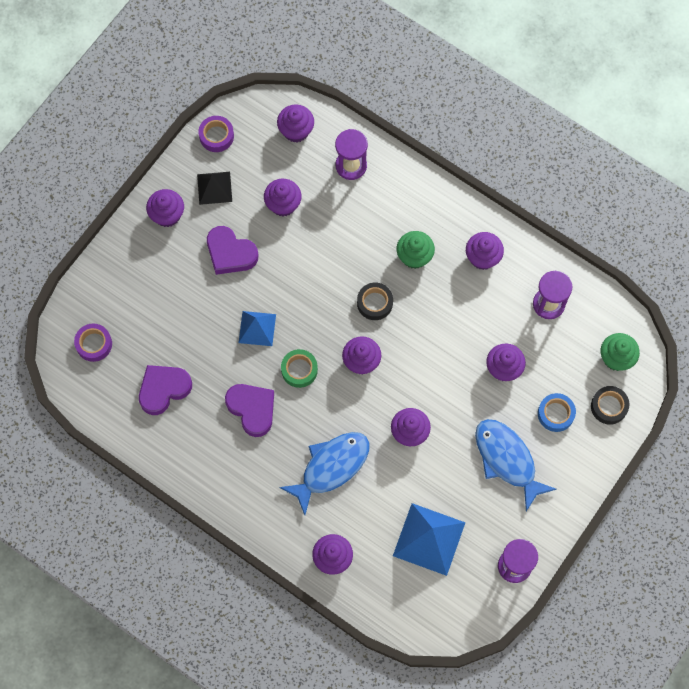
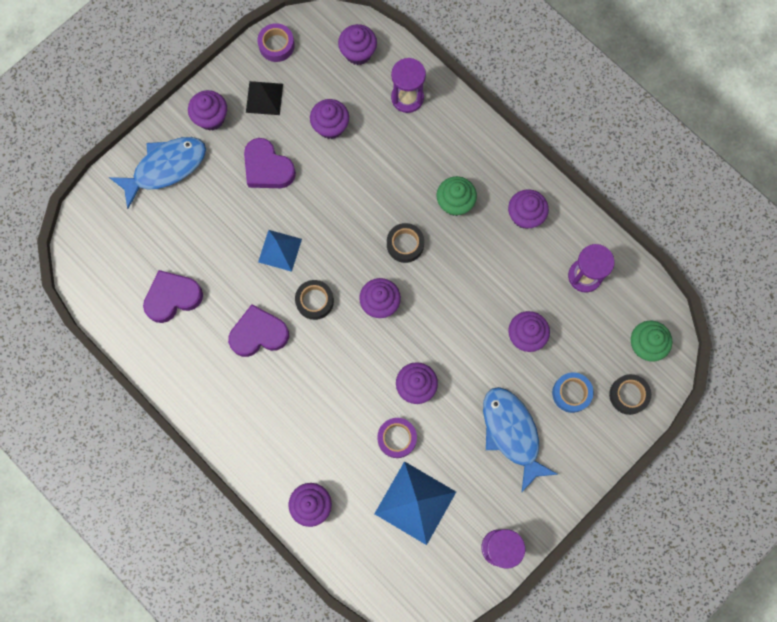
camera: 10 degrees right, 5 degrees up
purple tape [74,323,112,362] -> purple tape moved to [377,418,417,458]
purple heart [225,384,274,437] -> purple heart turned 75 degrees counterclockwise [228,304,289,357]
blue fish [279,432,369,515] -> blue fish moved to [109,137,206,209]
green tape [281,349,318,388] -> black tape [295,280,334,320]

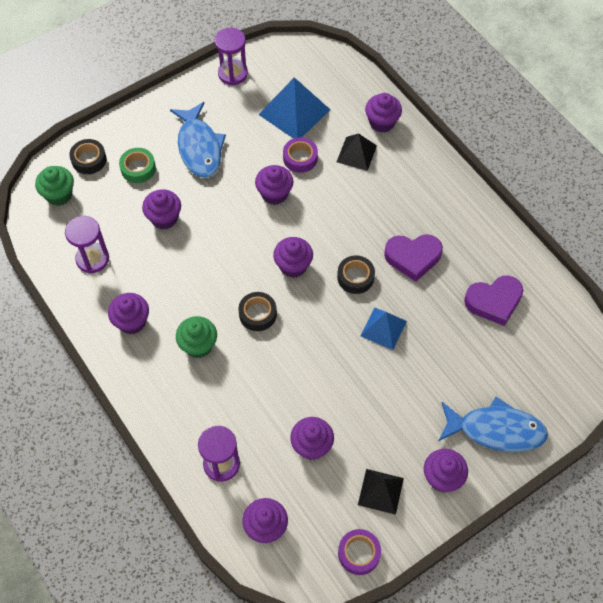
camera: 170 degrees left, 15 degrees down
blue fish [109,137,206,209] -> blue fish turned 150 degrees counterclockwise [439,397,548,452]
purple heart [244,138,296,188] -> none
blue tape [552,372,593,413] -> green tape [119,148,156,183]
none -> black pyramid [337,133,377,171]

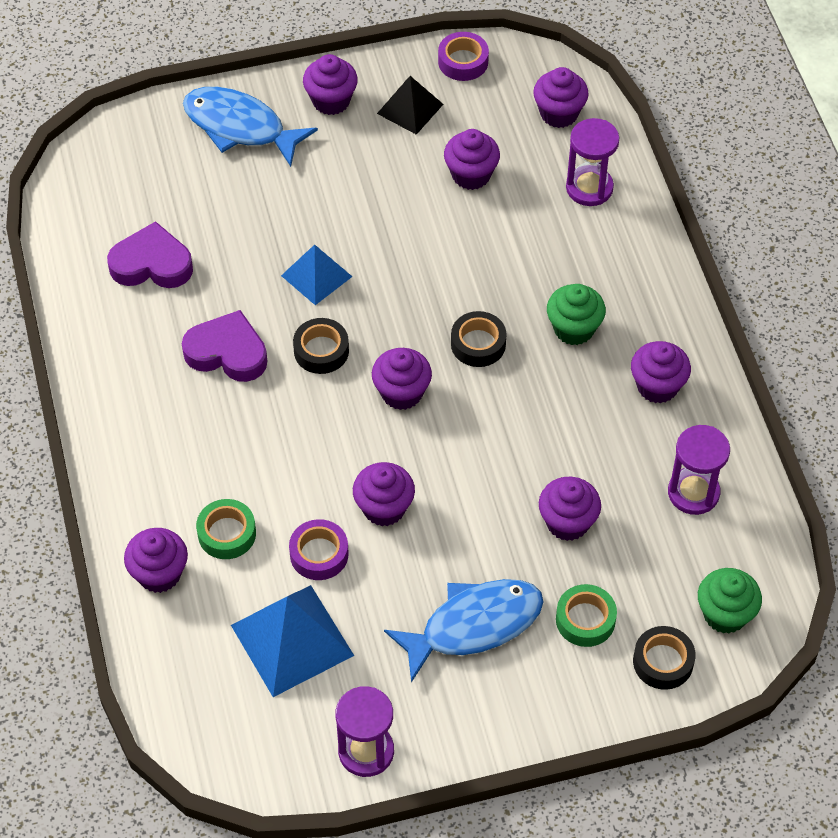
camera: 160 degrees left, 5 degrees down
blue fish [170,102,226,178] -> blue fish turned 60 degrees clockwise [384,579,544,683]
black pyramid [337,133,377,171] -> green tape [196,499,256,559]

